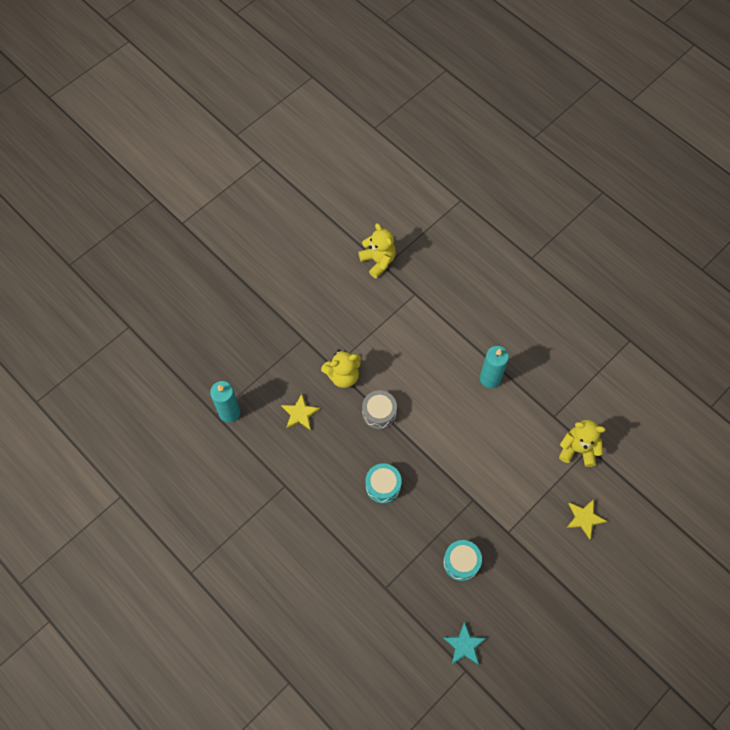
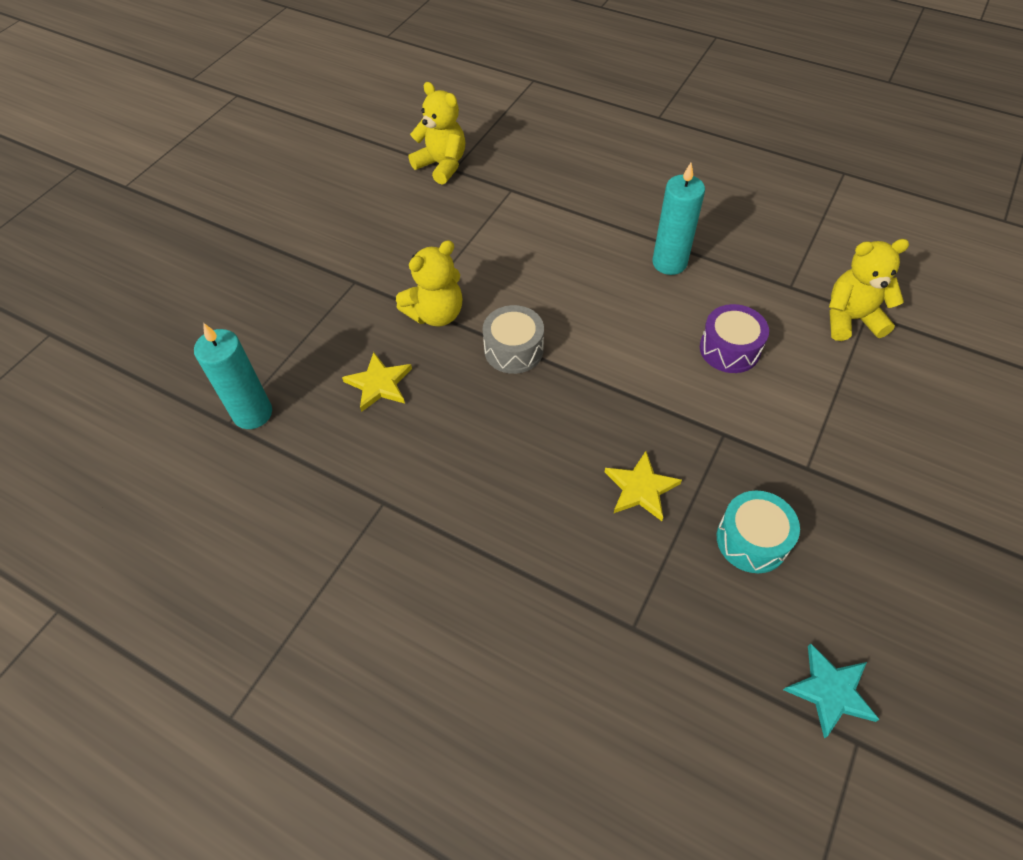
camera: 15 degrees left, 10 degrees down
turquoise drum [366,463,402,504] -> none
yellow star [567,499,607,539] -> yellow star moved to [605,451,682,521]
none -> purple drum [700,304,769,373]

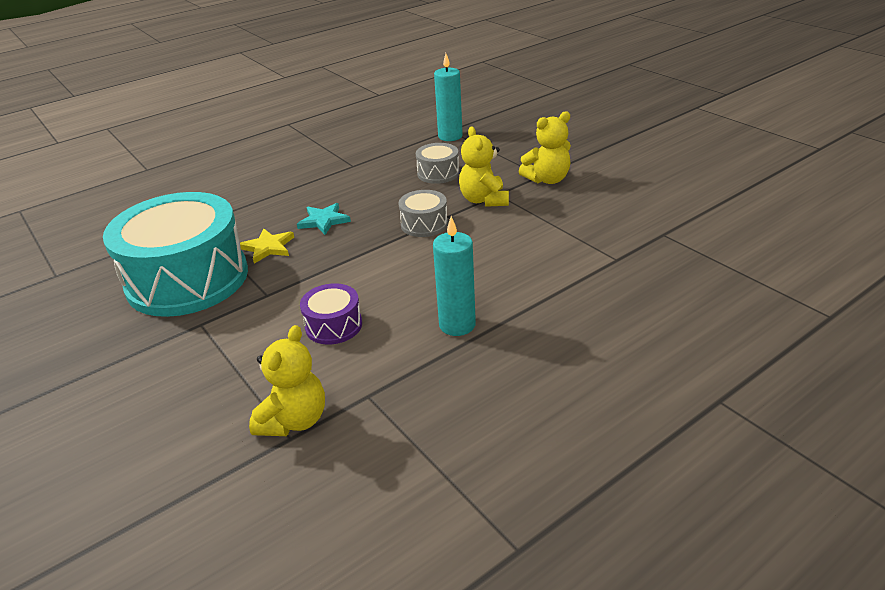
camera: 115 degrees right, 20 degrees down
yellow star [342,352,412,412] -> grey drum [416,143,459,184]
yellow teddy bear [409,82,465,185] -> yellow teddy bear moved to [519,111,571,184]
turquoise drum [717,491,800,573] -> turquoise drum [103,192,248,317], size x2.32
turquoise star [783,644,880,739] -> turquoise star moved to [297,203,351,235]

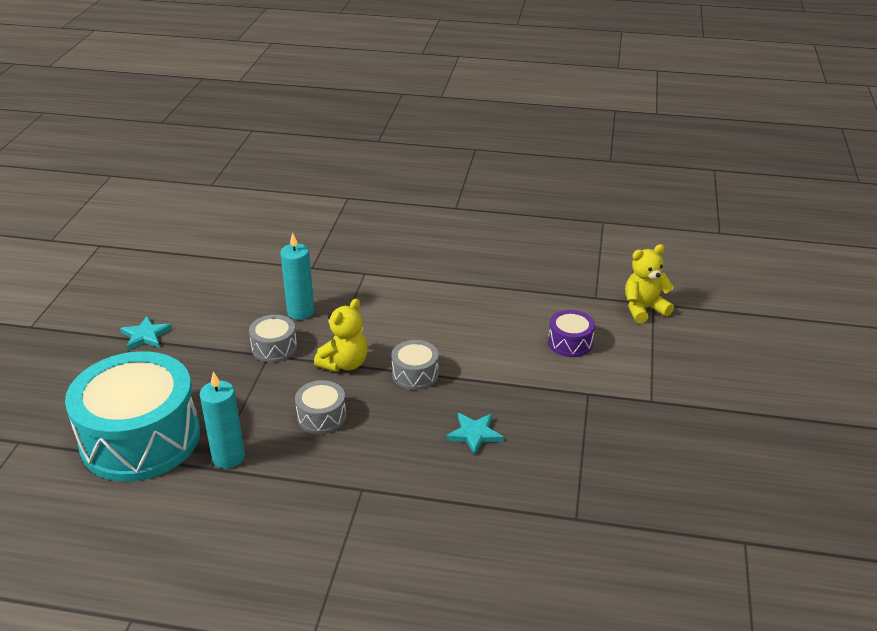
camera: 135 degrees left, 0 degrees up
turquoise drum [103,192,248,317] -> turquoise drum moved to [65,351,200,482]
yellow star [240,228,294,264] -> none
turquoise candle [433,216,476,336] -> turquoise candle moved to [280,233,315,320]
yellow teddy bear [519,111,571,184] -> grey drum [249,315,297,362]
none -> turquoise star [120,316,172,350]

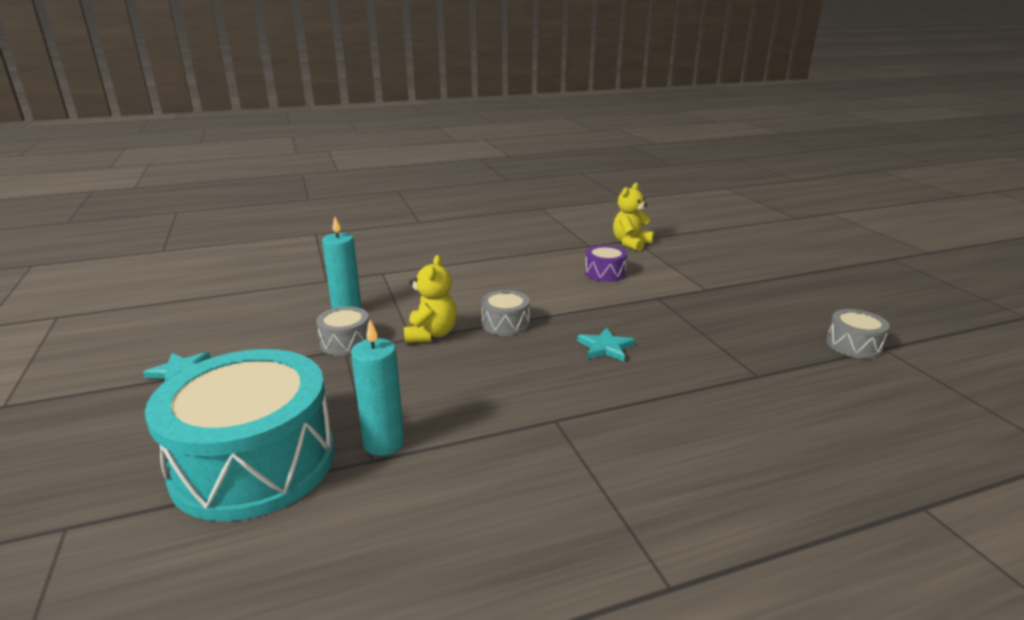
camera: 30 degrees left, 10 degrees down
grey drum [295,380,346,434] -> grey drum moved to [826,309,890,359]

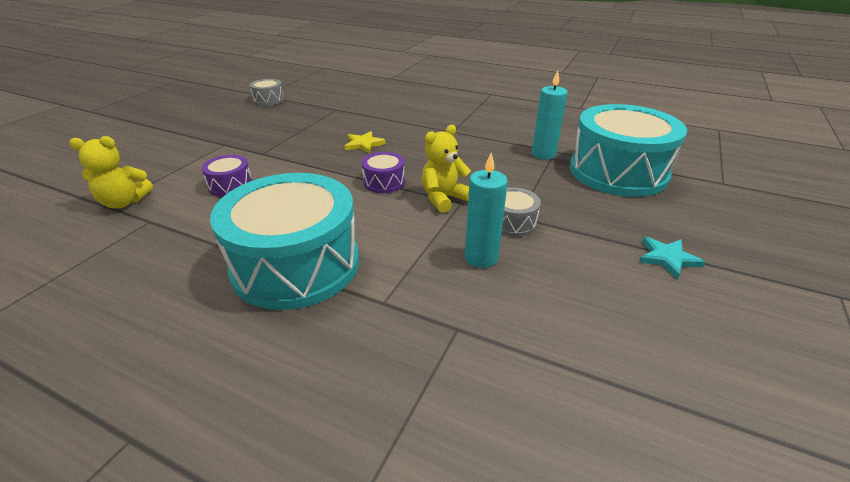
camera: 135 degrees left, 10 degrees up
grey drum [481,290,530,336] -> purple drum [361,152,405,193]
turquoise star [577,328,635,361] -> yellow star [345,131,386,153]
none -> turquoise drum [210,173,359,310]

